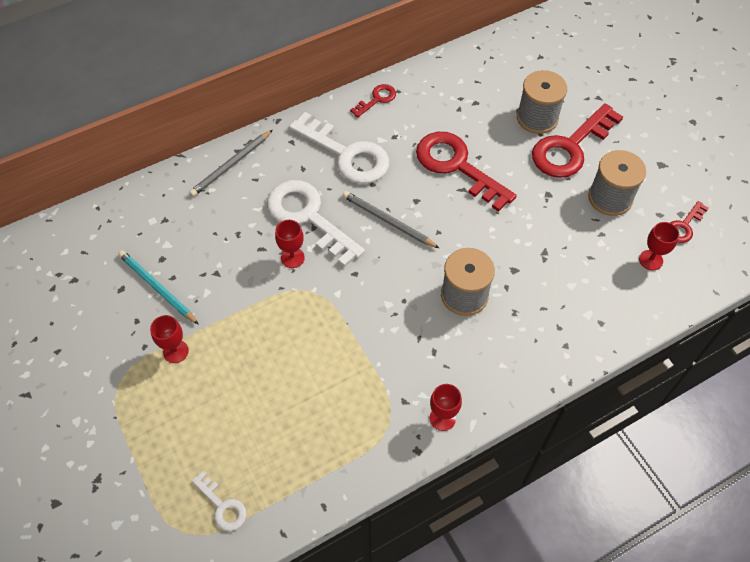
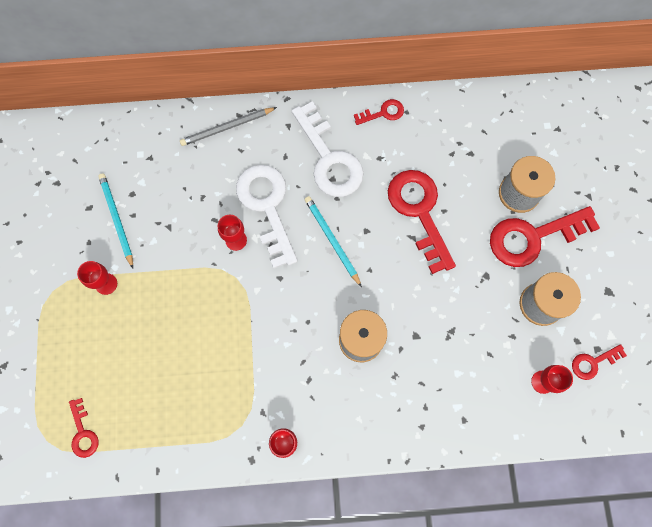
camera: 25 degrees right, 15 degrees up
white key [192,471,247,531] -> red key [69,398,99,458]
grey pencil [342,191,439,248] -> turquoise pencil [304,196,362,287]

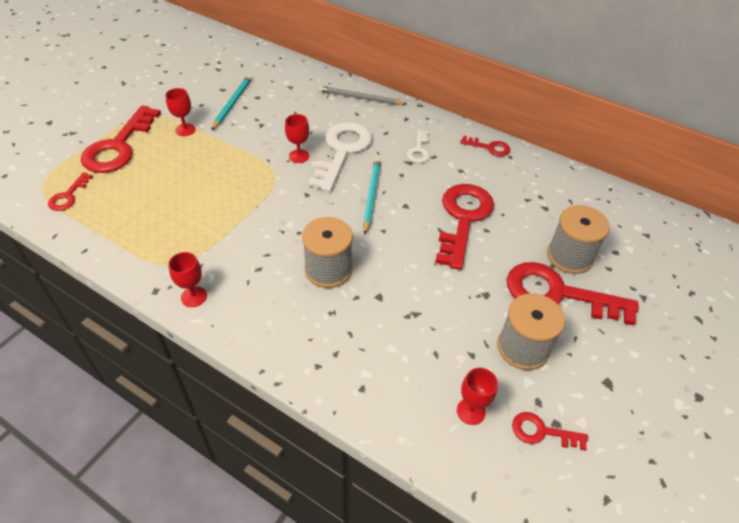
camera: 35 degrees right, 25 degrees down
white key [292,101,364,197] -> white key [407,130,430,163], size x0.48
none -> red key [81,106,161,173]

